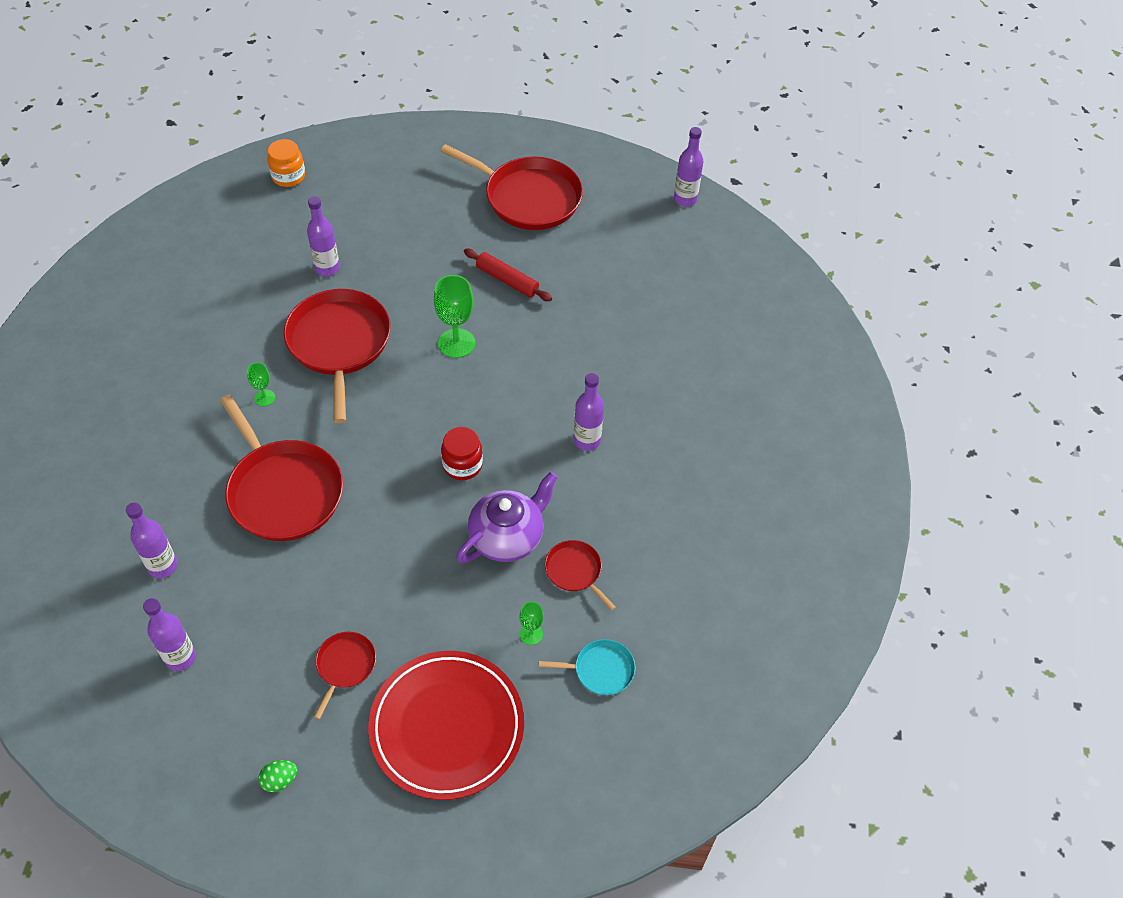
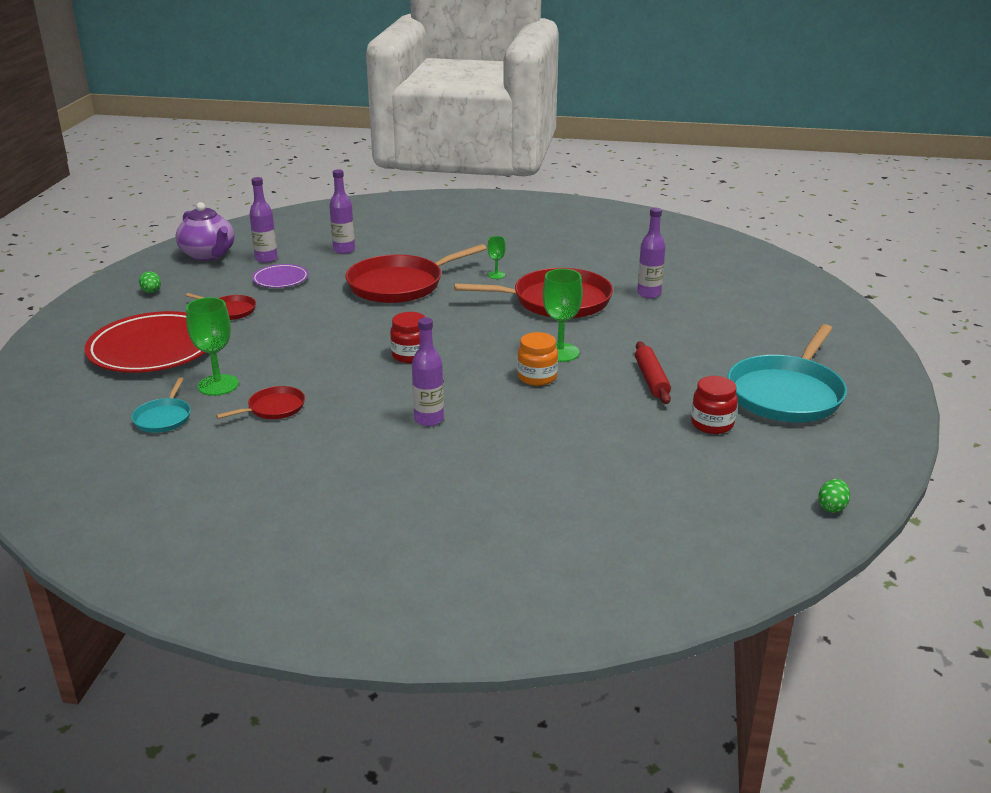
camera: 95 degrees right, 25 degrees down
orange jar [267,139,305,187] -> orange jar moved to [517,332,558,386]
red pan [441,144,583,230] -> turquoise pan [727,324,847,422]
purple teapot [456,472,558,563] -> purple teapot moved to [176,202,235,261]
red rolling pin [464,249,552,301] -> red rolling pin turned 45 degrees counterclockwise [635,341,671,404]
green goblet [519,602,544,645] -> green goblet [186,297,239,396], size x1.88
purple bottle [674,127,703,206] -> green egg [818,479,850,513]
none -> purple plate [252,264,309,288]
none -> red jar [691,376,738,434]

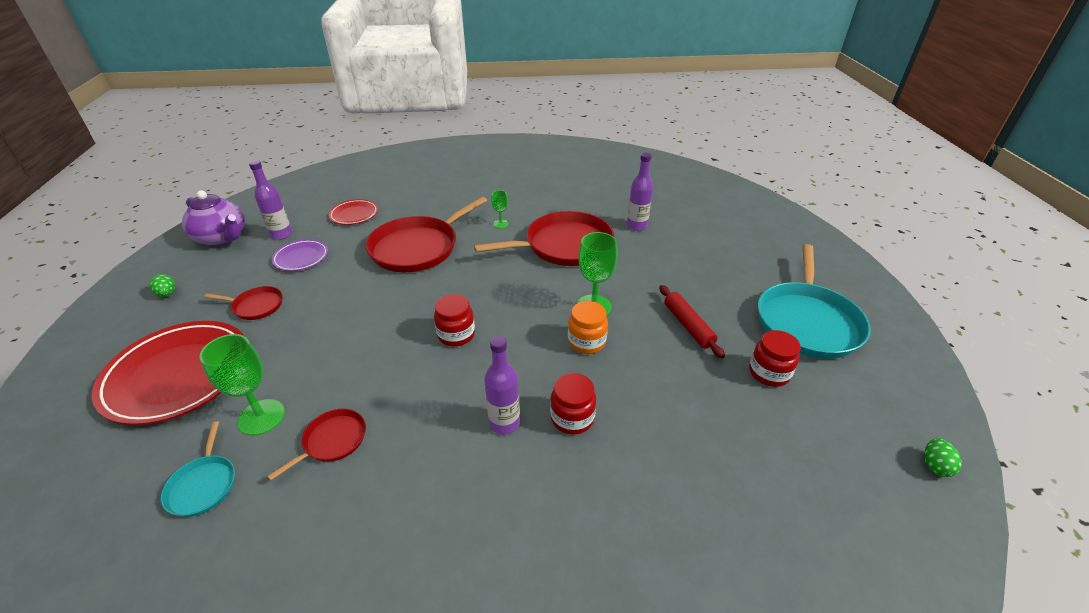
camera: 15 degrees left, 10 degrees up
purple bottle [329,169,355,254] -> red plate [329,199,378,225]
none -> red jar [550,373,596,435]

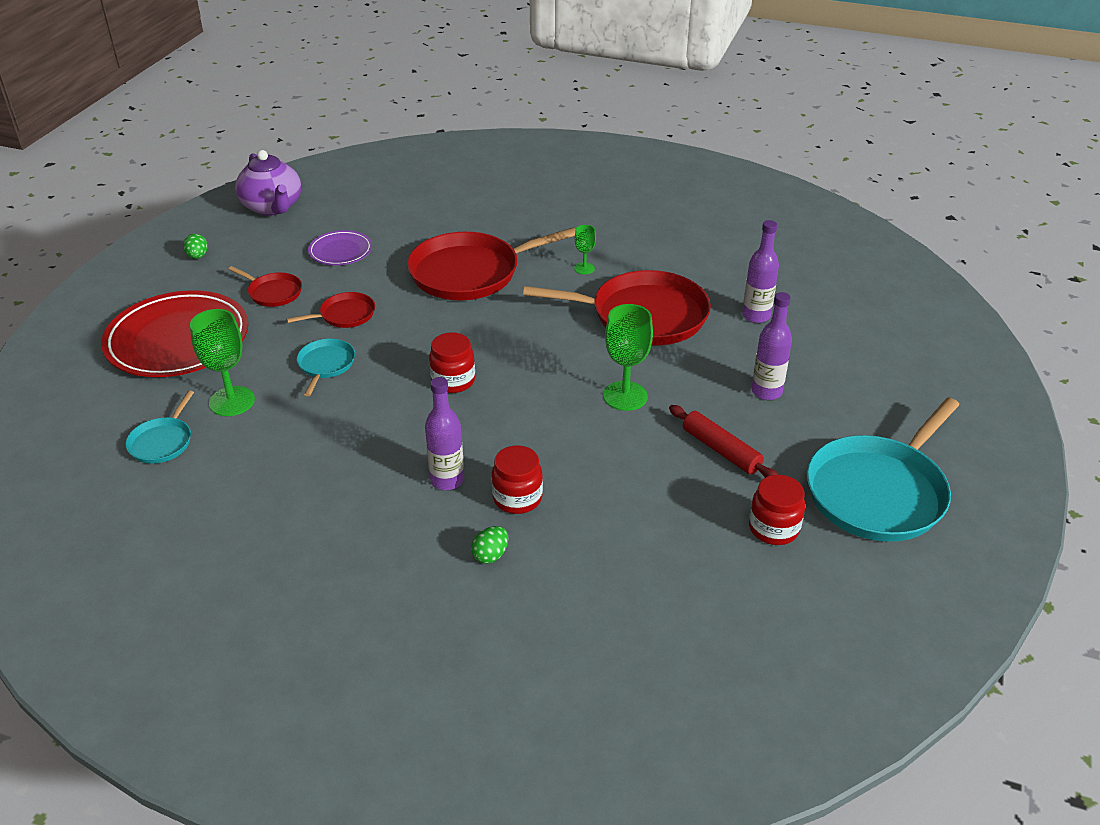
camera: 25 degrees right, 0 degrees up
purple bottle [249,160,292,240] -> purple bottle moved to [752,292,792,400]
red pan [267,409,366,480] -> red pan moved to [287,292,375,328]
red plate [329,199,378,225] -> none
orange jar [568,301,608,354] -> none
red rolling pin [659,285,725,359] -> red rolling pin turned 45 degrees counterclockwise [669,405,778,478]
green egg [924,438,962,477] -> green egg moved to [471,526,508,564]
none -> turquoise pan [297,339,355,396]

